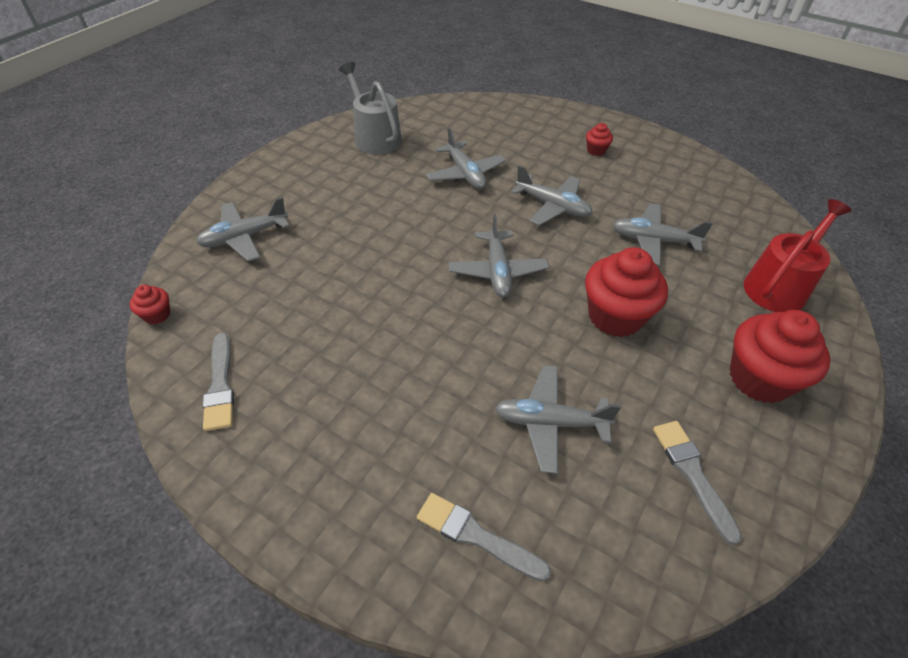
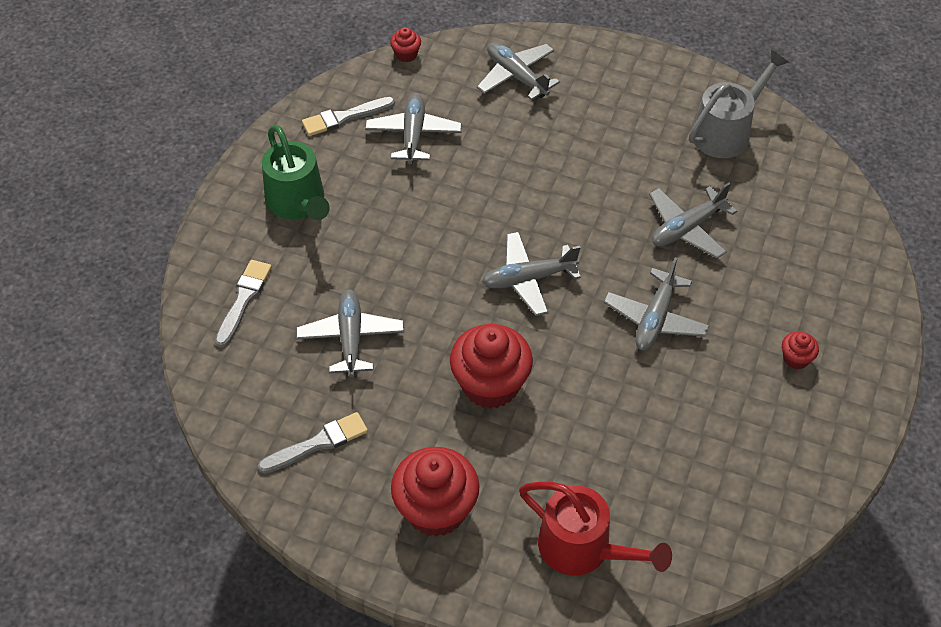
camera: 80 degrees right, 5 degrees up
grey plane [613,203,713,266] -> grey plane moved to [365,93,462,165]
none -> green watering can [262,125,330,220]

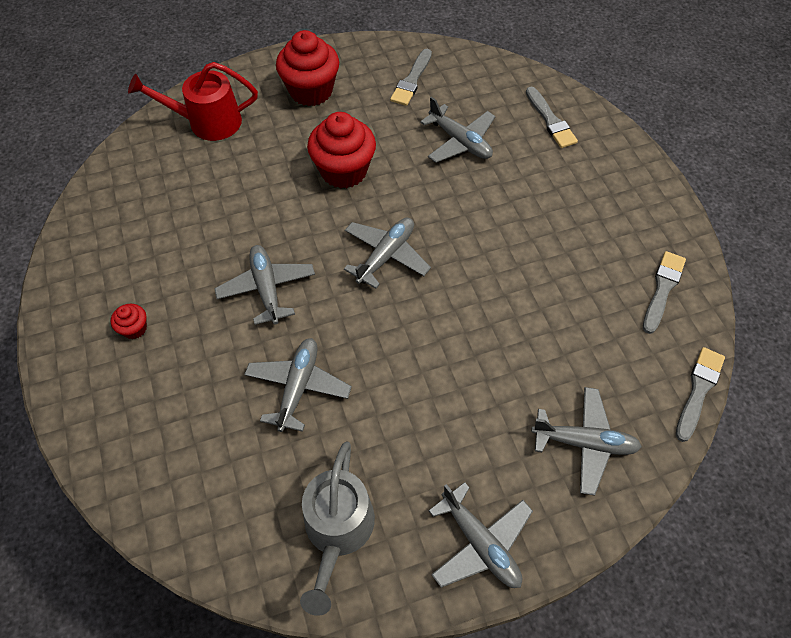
camera: 140 degrees right, 5 degrees up
green watering can [262,125,330,220] -> none
grey plane [365,93,462,165] -> grey plane moved to [428,482,533,588]
red cupcake [390,27,421,62] -> grey brush [676,347,725,442]

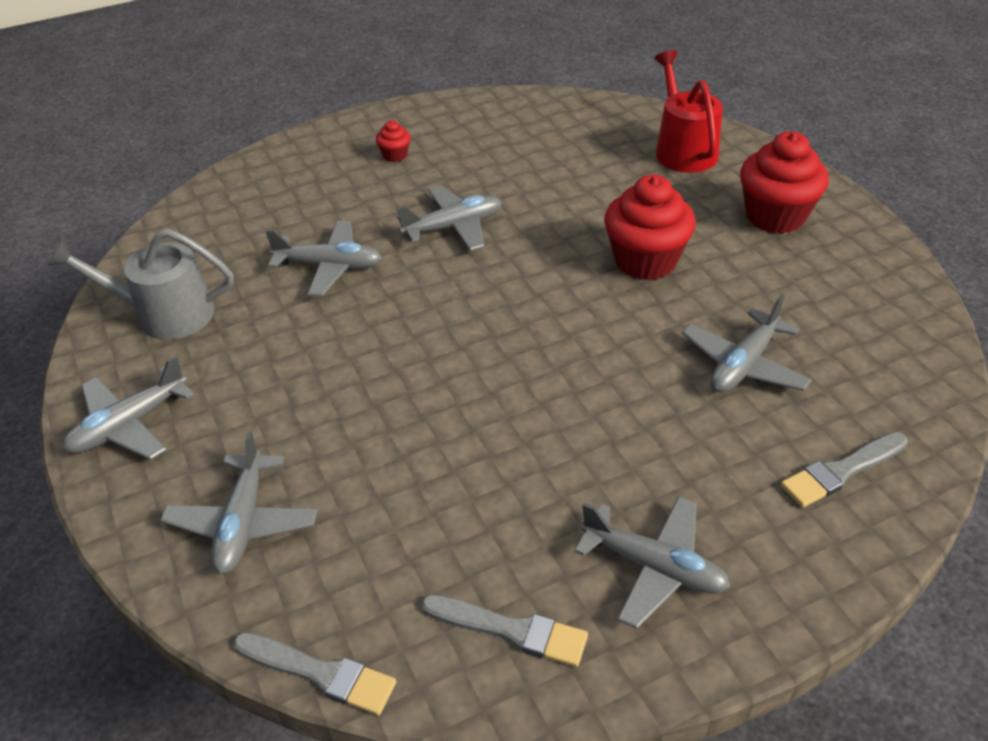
camera: 85 degrees right, 15 degrees down
grey plane [344,218,431,289] -> grey plane moved to [574,496,730,629]
grey brush [390,49,432,106] -> none

